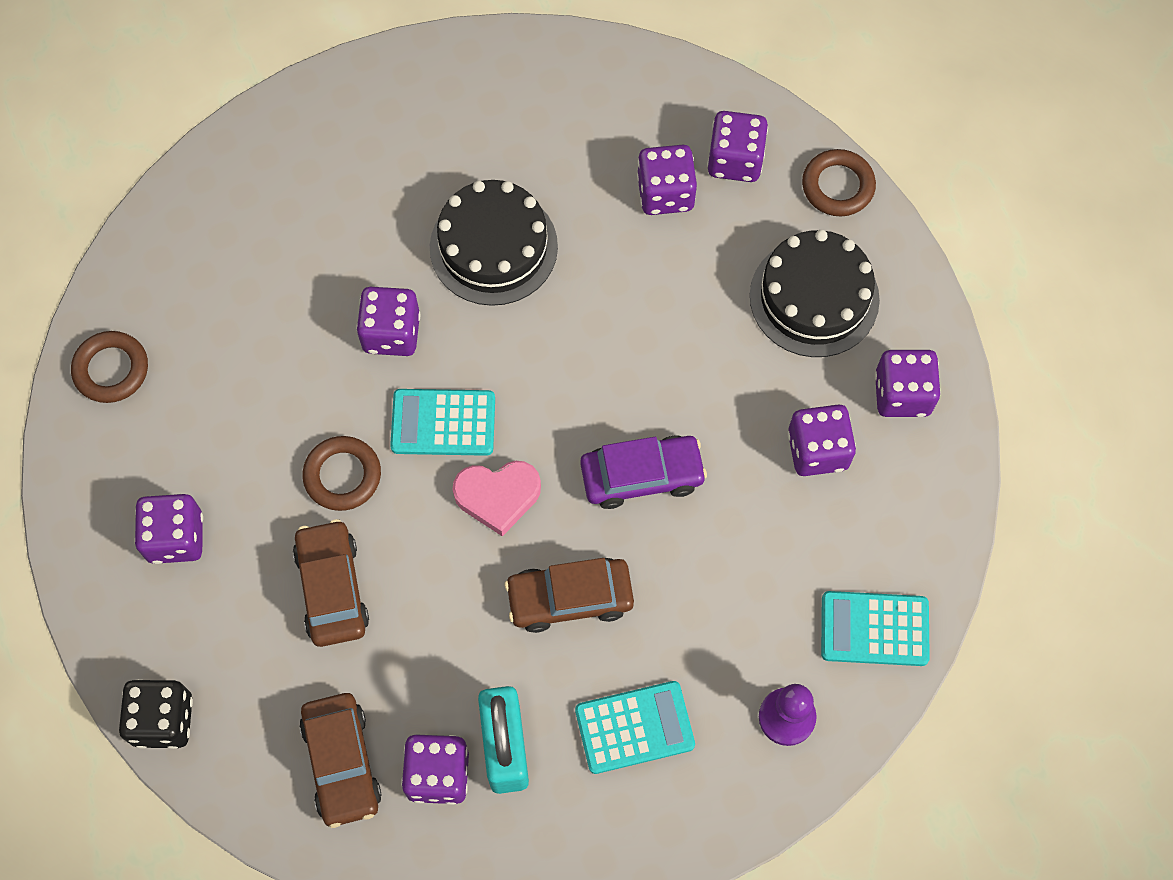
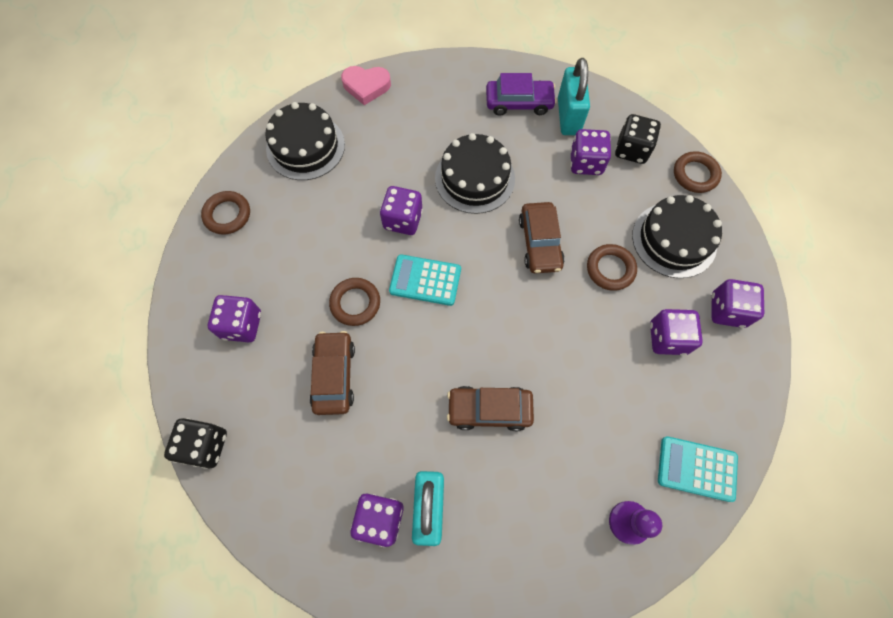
camera: 10 degrees right, 0 degrees up
brown car [299,693,382,828] -> brown car moved to [519,202,565,273]
pink heart [453,461,541,537] -> pink heart moved to [341,66,391,105]
turquoise calculator [575,681,695,774] -> none
purple car [580,435,707,509] -> purple car moved to [486,73,557,116]
purple dice [707,111,768,182] -> black dice [615,114,661,164]
none -> black cake [265,102,345,180]
none -> turquoise padlock [558,58,590,135]
none -> brown ring [587,244,637,291]

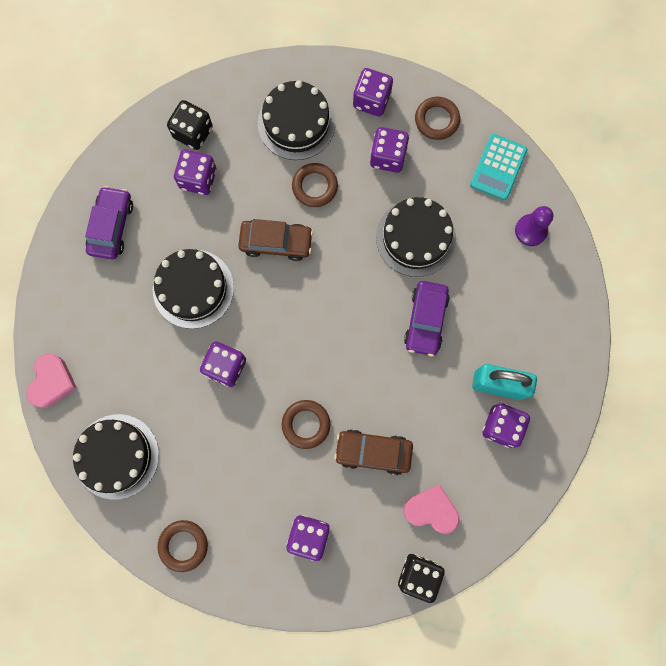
camera: 80 degrees left, 10 degrees up
turquoise calculator [389,254,461,306] -> none
brown car [447,386,534,431] -> purple car [404,281,450,357]
turquoise padlock [558,58,590,135] -> none
brown ring [674,151,722,193] -> brown ring moved to [415,97,460,140]
none -> black cake [376,197,456,277]
none -> pink heart [404,484,460,534]

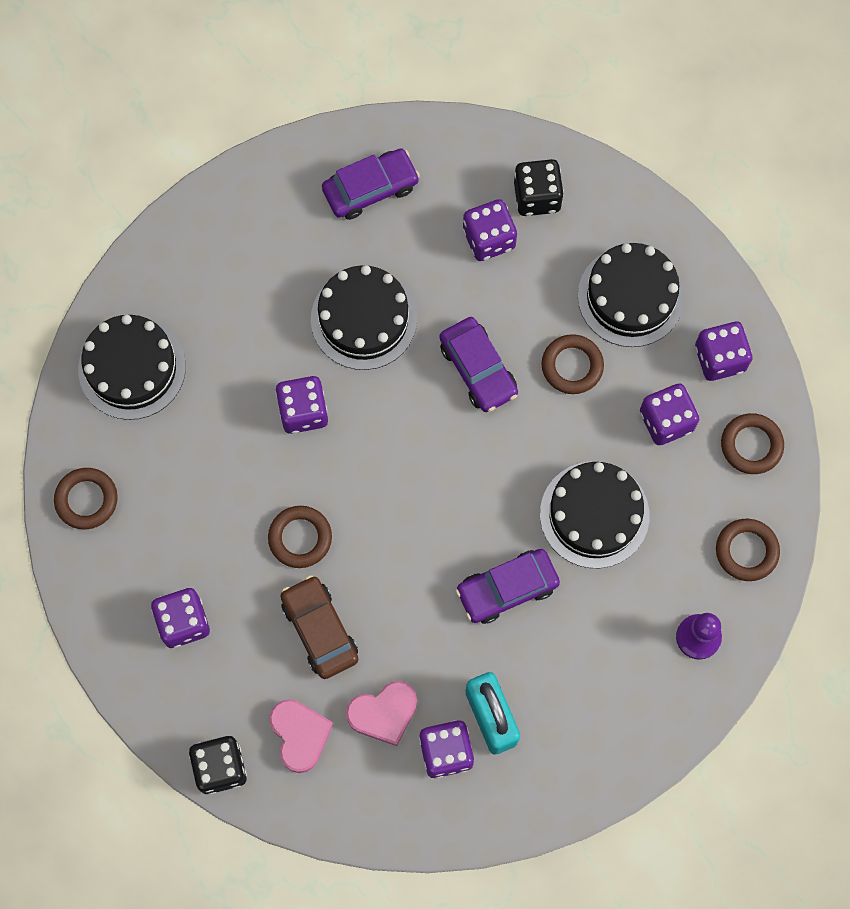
camera: 55 degrees right, 5 degrees down
pink heart [26,354,77,408] -> pink heart moved to [346,681,417,746]
brown car [238,219,313,261] -> purple car [439,317,518,412]
turquoise calculator [470,134,527,200] -> brown ring [716,519,780,581]

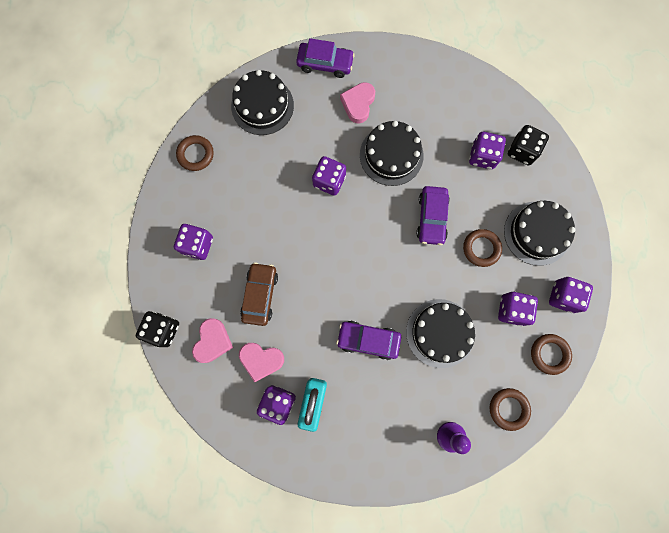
camera: 35 degrees right, 5 degrees up
brown ring [268,506,332,568] -> none
purple car [322,148,420,220] -> purple car moved to [296,38,355,78]
none -> pink heart [340,82,375,123]

